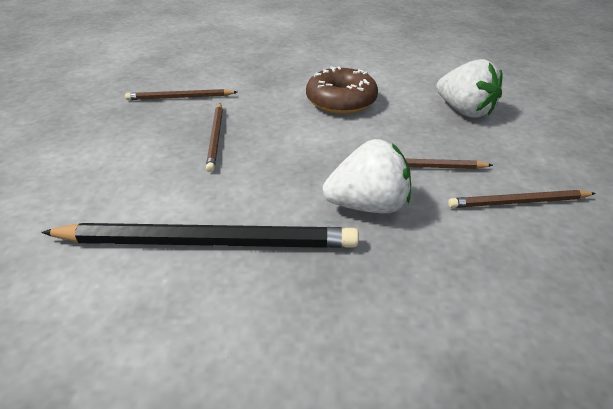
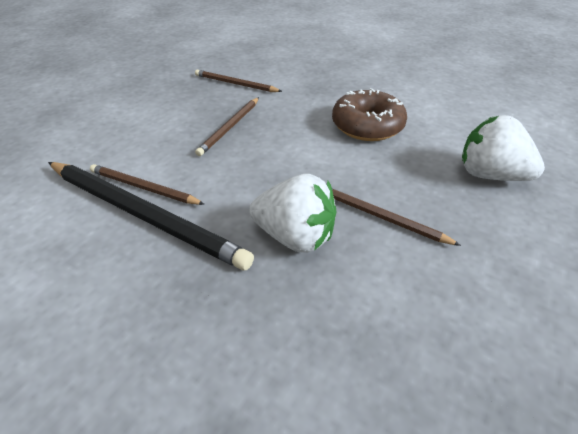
camera: 30 degrees right, 5 degrees up
white strawberry [436,59,503,118] -> white strawberry turned 135 degrees clockwise [462,115,545,181]
brown pencil [448,190,596,208] -> brown pencil moved to [90,164,204,205]

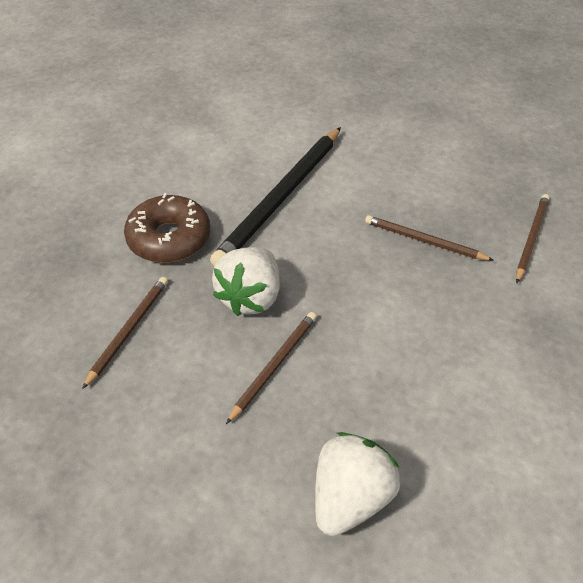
camera: 90 degrees right, 5 degrees up
brown pencil [90,164,204,205] -> brown pencil moved to [82,277,168,389]
brown donut [332,88,407,141] -> brown donut moved to [124,193,210,263]

